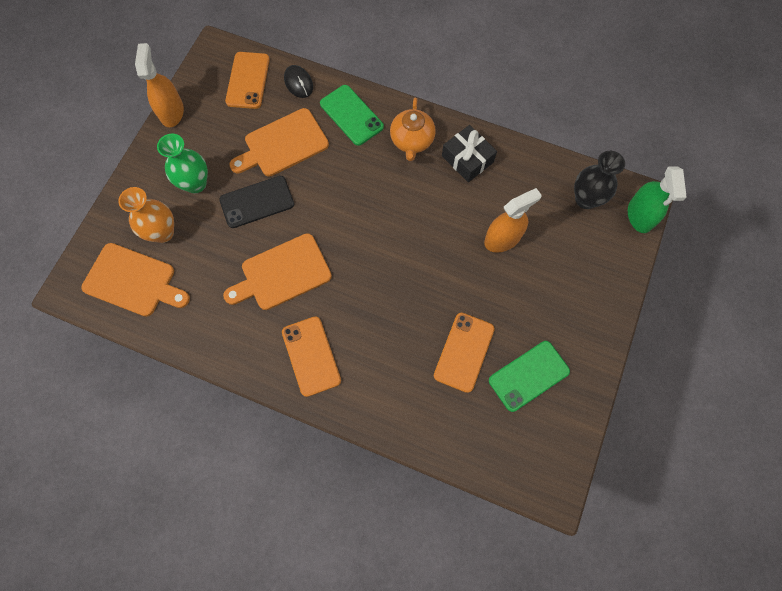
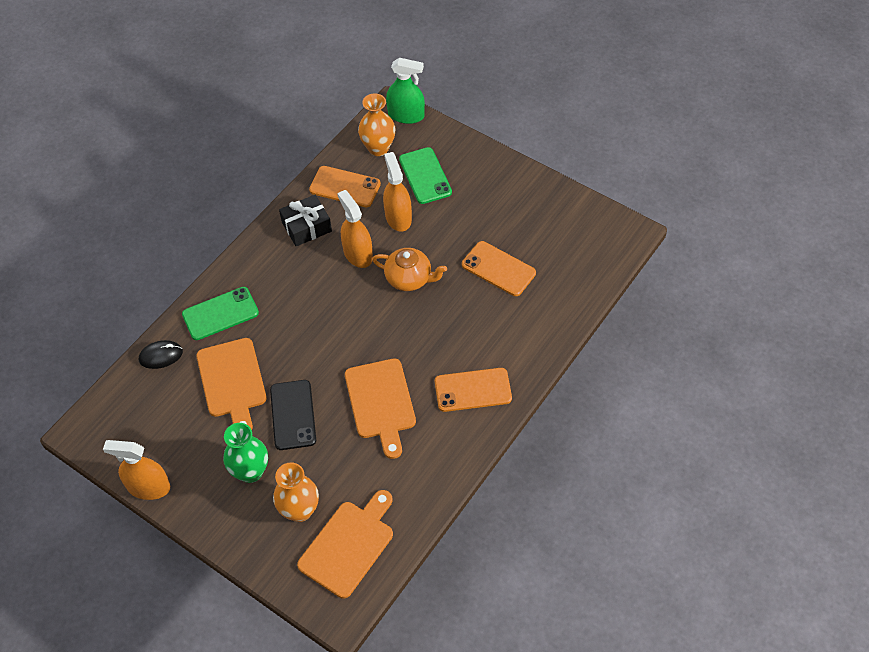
camera: 75 degrees left, 15 degrees down
orange phone [225,52,270,109] -> orange phone moved to [309,166,381,207]
orange teapot [390,98,436,161] -> orange teapot moved to [372,248,447,291]
green phone [489,341,570,412] -> green phone moved to [399,147,452,204]
black vase [574,151,625,209] -> orange vase [358,93,395,156]
none -> orange spray bottle [337,190,373,268]

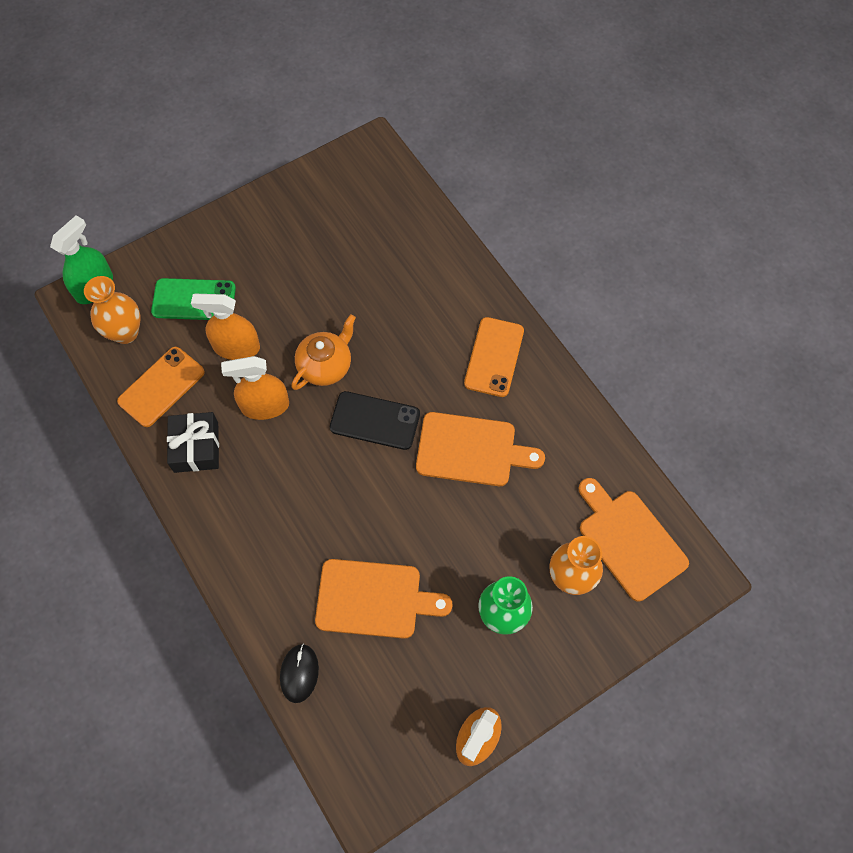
camera: 70 degrees left, 10 degrees up
green phone [182,287,259,340] -> none
black phone [270,380,316,450] -> black phone moved to [330,391,420,450]
orange phone [462,241,536,296] -> none

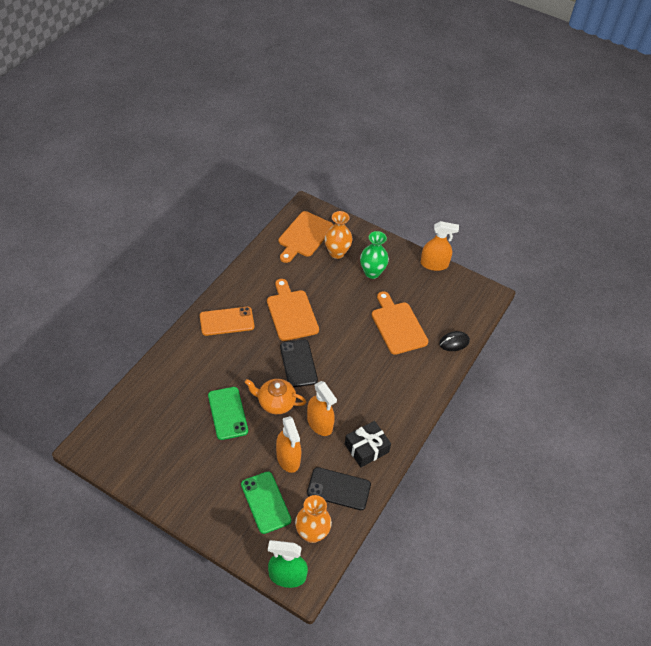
camera: 120 degrees left, 15 degrees down
orange phone [117,347,205,427] -> black phone [307,467,371,510]
none -> green phone [208,387,248,440]

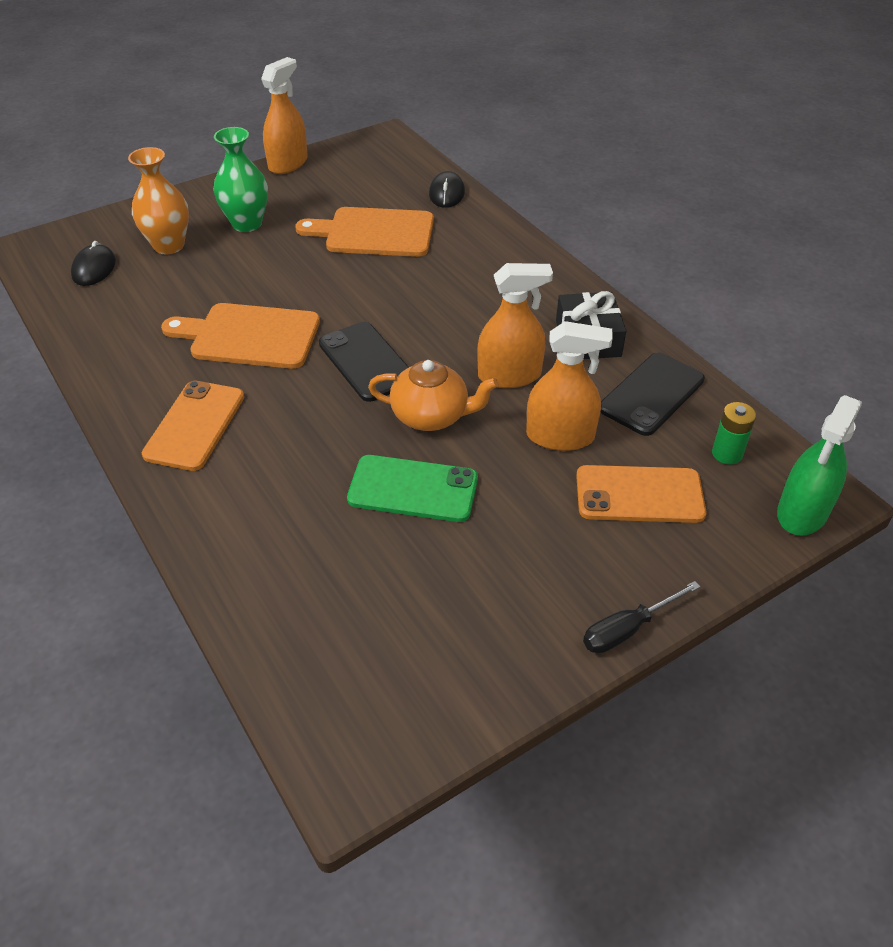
camera: 60 degrees left, 5 degrees down
green phone [241,472,291,534] -> orange phone [576,465,707,523]
orange teapot [245,379,306,414] -> orange teapot turned 120 degrees counterclockwise [368,360,498,431]
orange cutting board [278,211,334,263] -> black mouse [71,241,116,286]
black phone [280,339,318,387] -> black phone turned 45 degrees clockwise [319,322,409,402]
orange vase [295,495,332,543] -> green battery [712,402,756,464]
none -> black screwdriver [583,581,700,654]

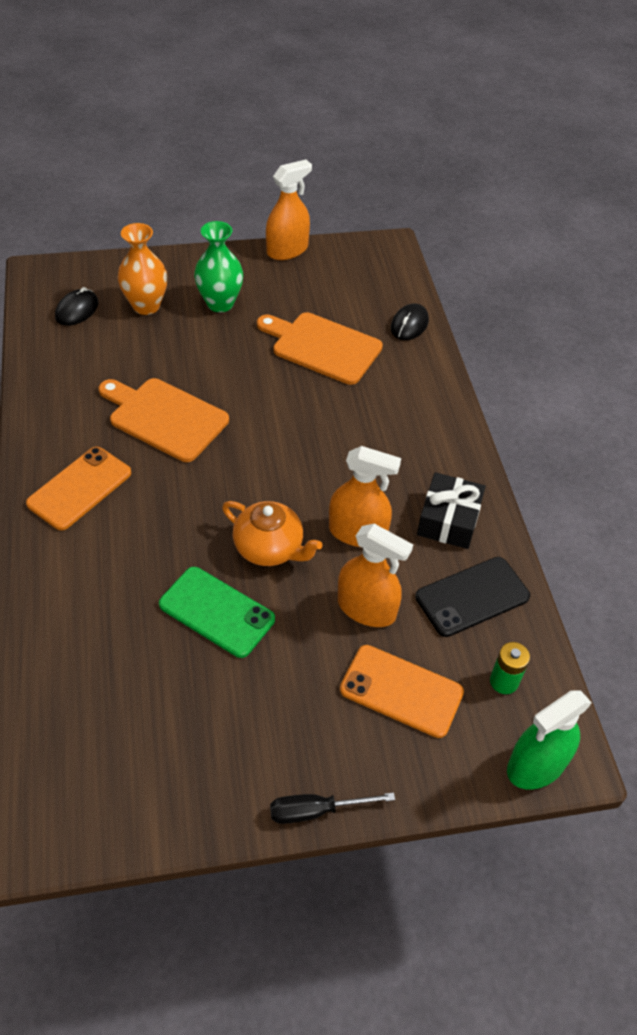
camera: 20 degrees right, 5 degrees up
black phone [319,322,409,402] -> none

